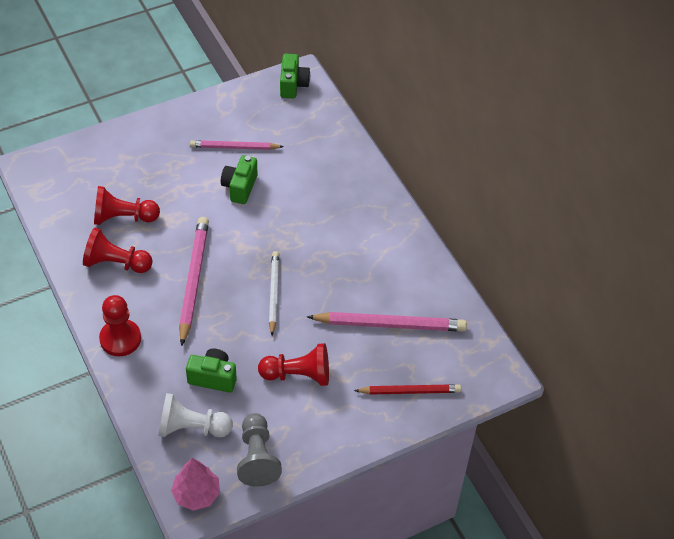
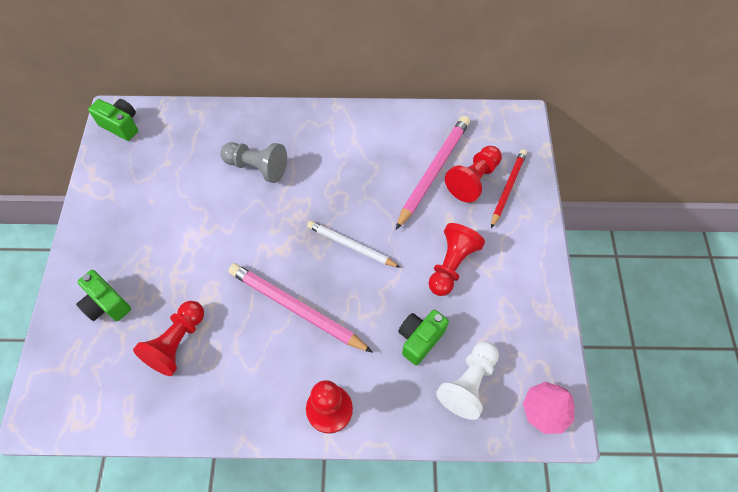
camera: 60 degrees left, 10 degrees up
red pawn [83,228,153,273] -> red pawn moved to [445,146,502,203]
pink pencil [190,140,284,150] -> none
green camera [221,155,257,204] -> green camera moved to [76,270,131,321]
grey pawn [237,413,282,487] -> grey pawn moved to [221,142,287,183]

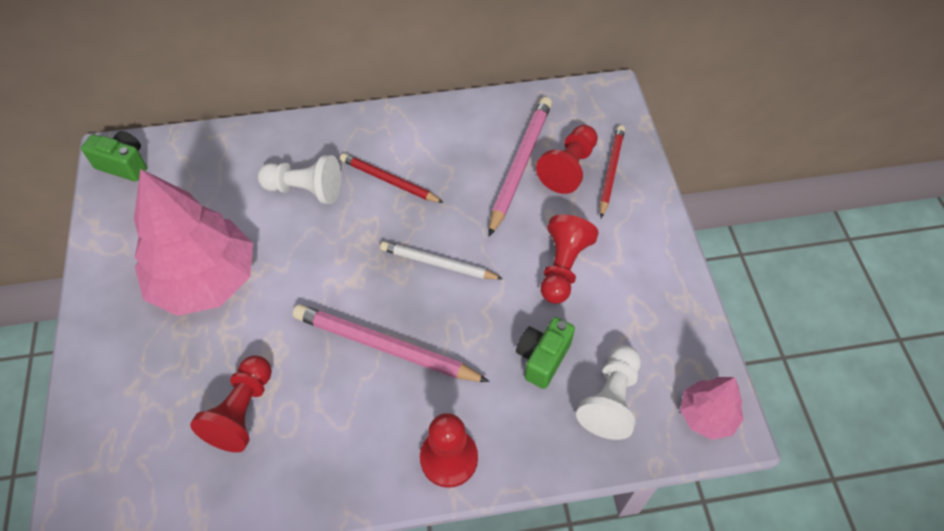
camera: 10 degrees left, 5 degrees down
green camera [76,270,131,321] -> none
grey pawn [221,142,287,183] -> white pawn [258,155,341,204]
none -> pink tree [134,169,253,316]
none -> red pencil [340,153,444,203]

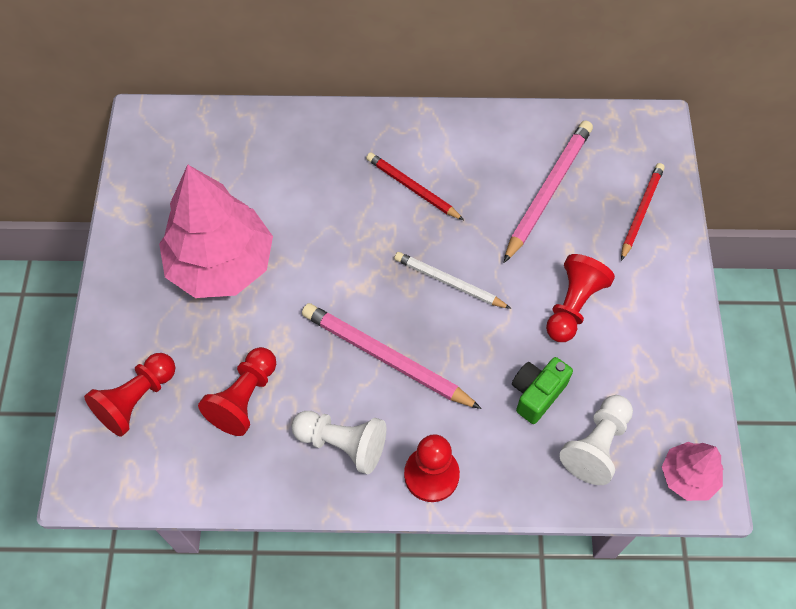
camera: 10 degrees right, 5 degrees up
green camera [81,131,147,181] -> none
white pawn [258,155,341,204] -> white pawn moved to [291,411,386,475]
red pawn [536,125,598,194] -> red pawn moved to [84,353,176,437]

